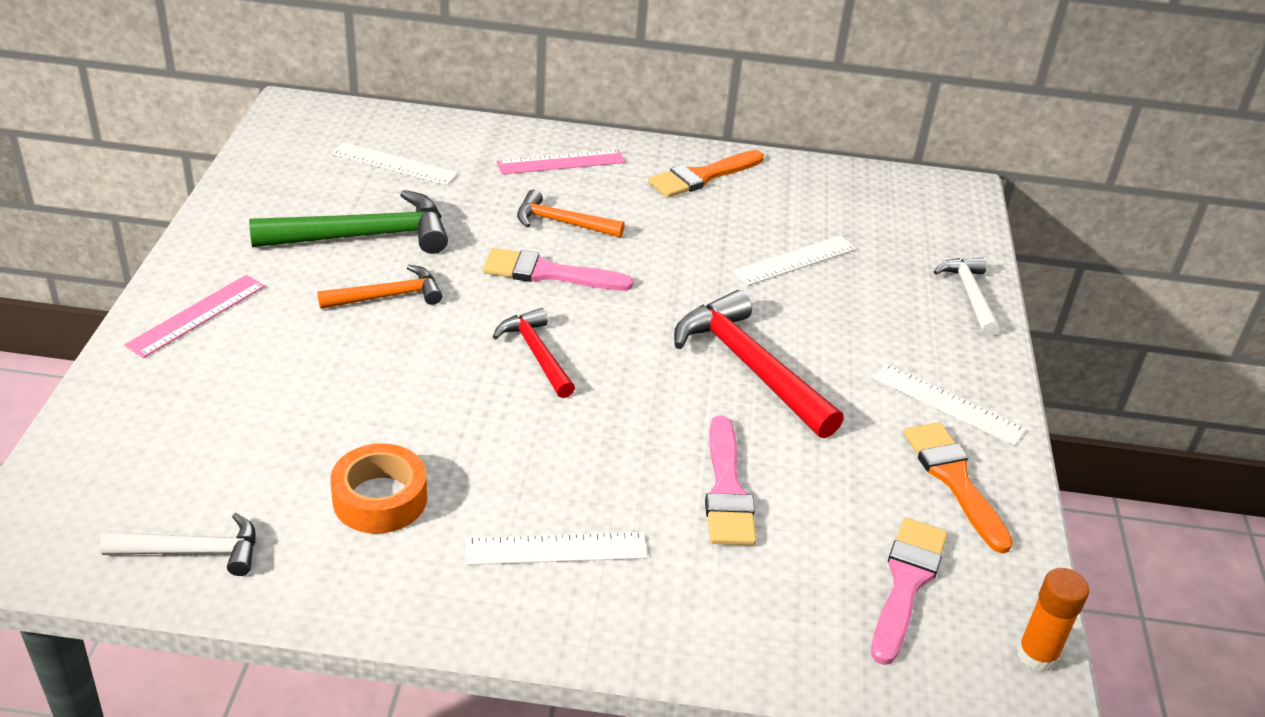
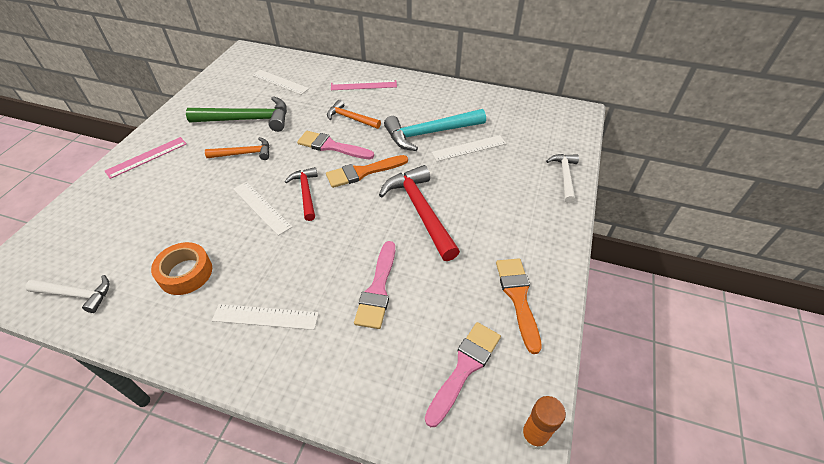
camera: 15 degrees right, 10 degrees up
orange brush [648,150,764,198] -> orange brush moved to [326,155,408,188]
white ruler [873,363,1026,446] -> white ruler moved to [233,182,292,236]
none -> turquoise hammer [384,109,486,151]

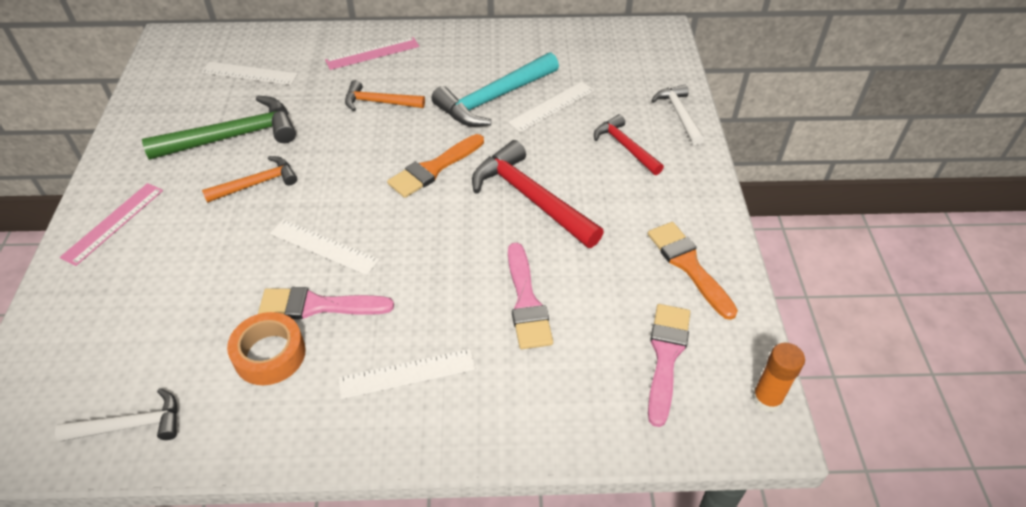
camera: 20 degrees left, 0 degrees up
red hammer [285,167,318,221] -> red hammer moved to [594,114,664,175]
pink brush [297,131,374,159] -> pink brush moved to [258,287,394,319]

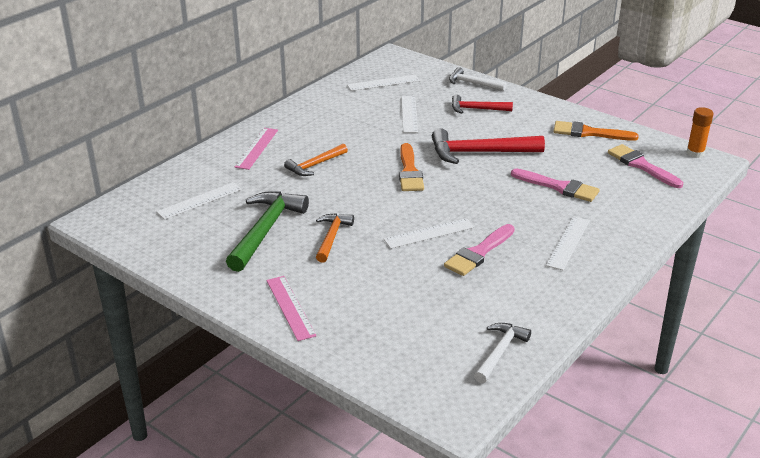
camera: 50 degrees left, 15 degrees down
orange tape [227,312,306,385] -> none
turquoise hammer [431,52,559,127] -> none
none -> white ruler [347,75,420,91]

